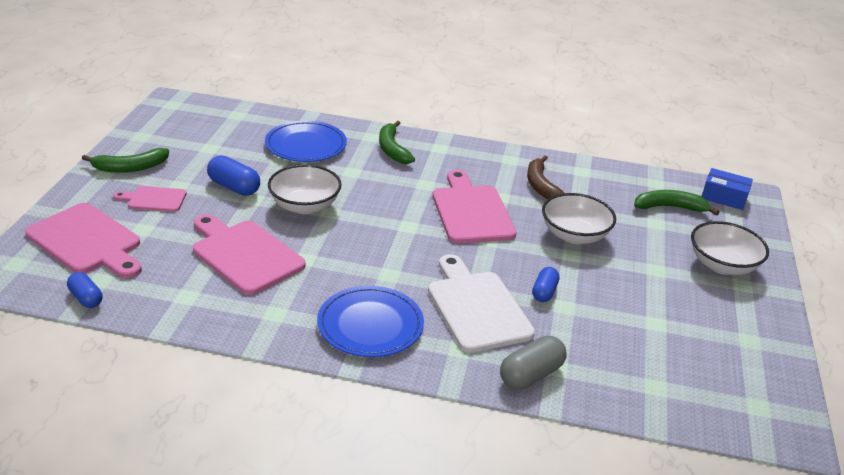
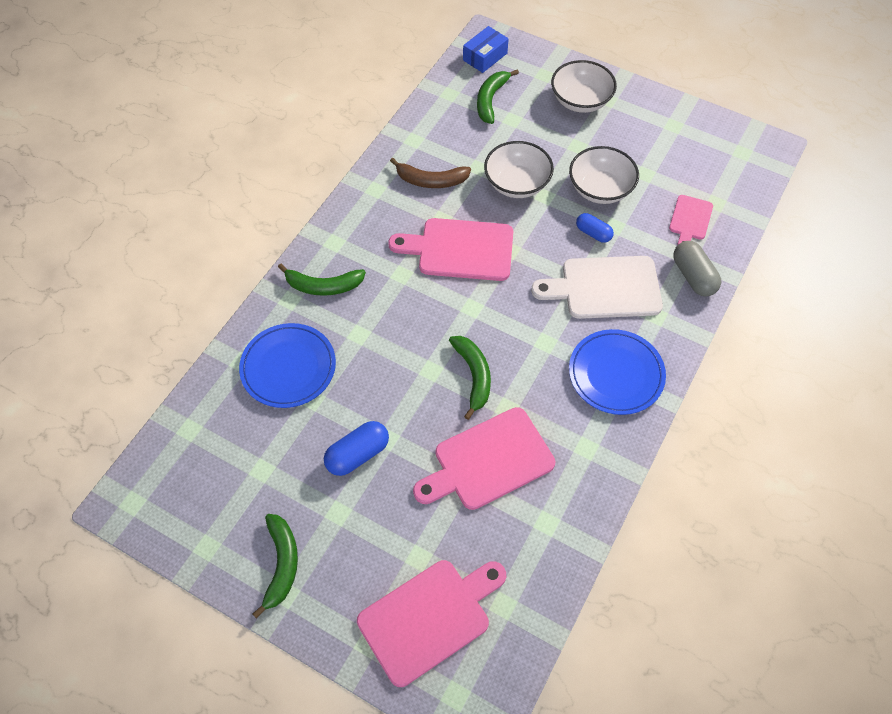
camera: 70 degrees left, 25 degrees up
blue capsule [67,272,102,308] -> none
pink cutting board [113,186,187,212] -> pink cutting board moved to [669,195,713,245]
white bowl [268,164,342,214] -> white bowl moved to [569,146,639,204]
none -> green banana [449,336,491,420]

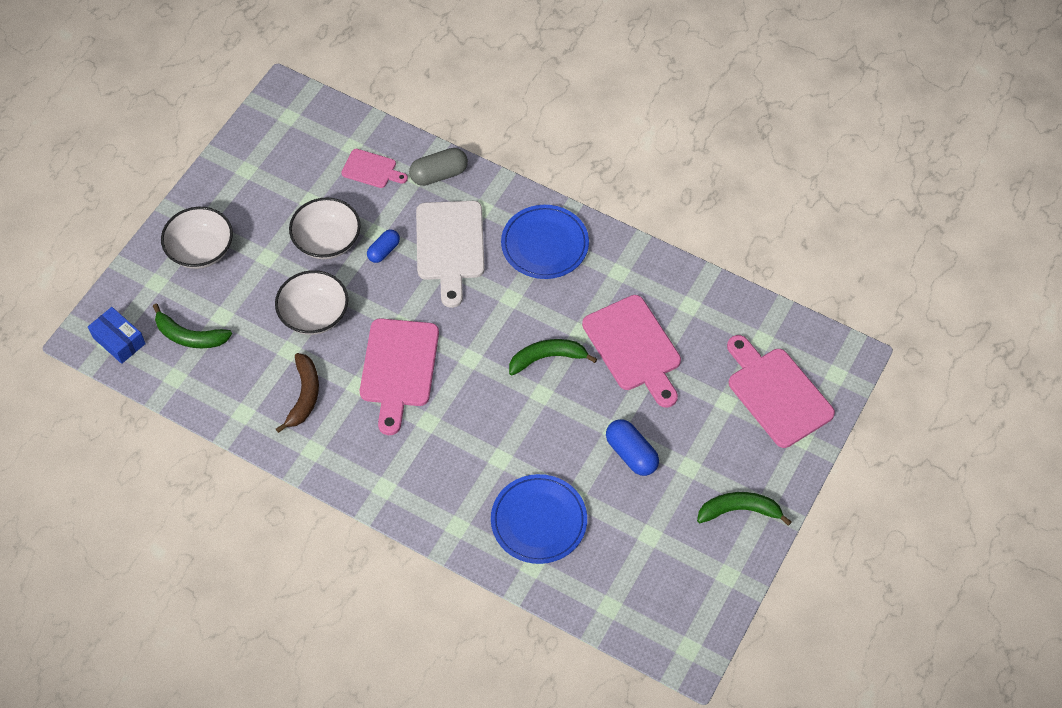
camera: 90 degrees left, 0 degrees up
green banana [278,263,366,296] -> none

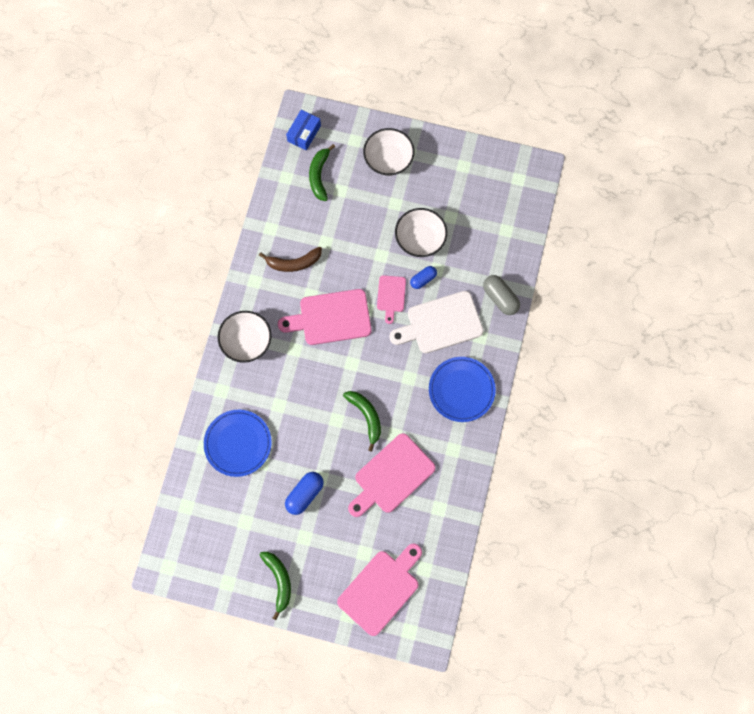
camera: 75 degrees right, 15 degrees up
white bowl [275,270,348,335] -> white bowl moved to [218,311,271,363]
pink cutting board [341,149,408,188] -> pink cutting board moved to [377,275,406,324]
blue capsule [367,230,400,263] -> blue capsule turned 60 degrees counterclockwise [410,266,437,289]

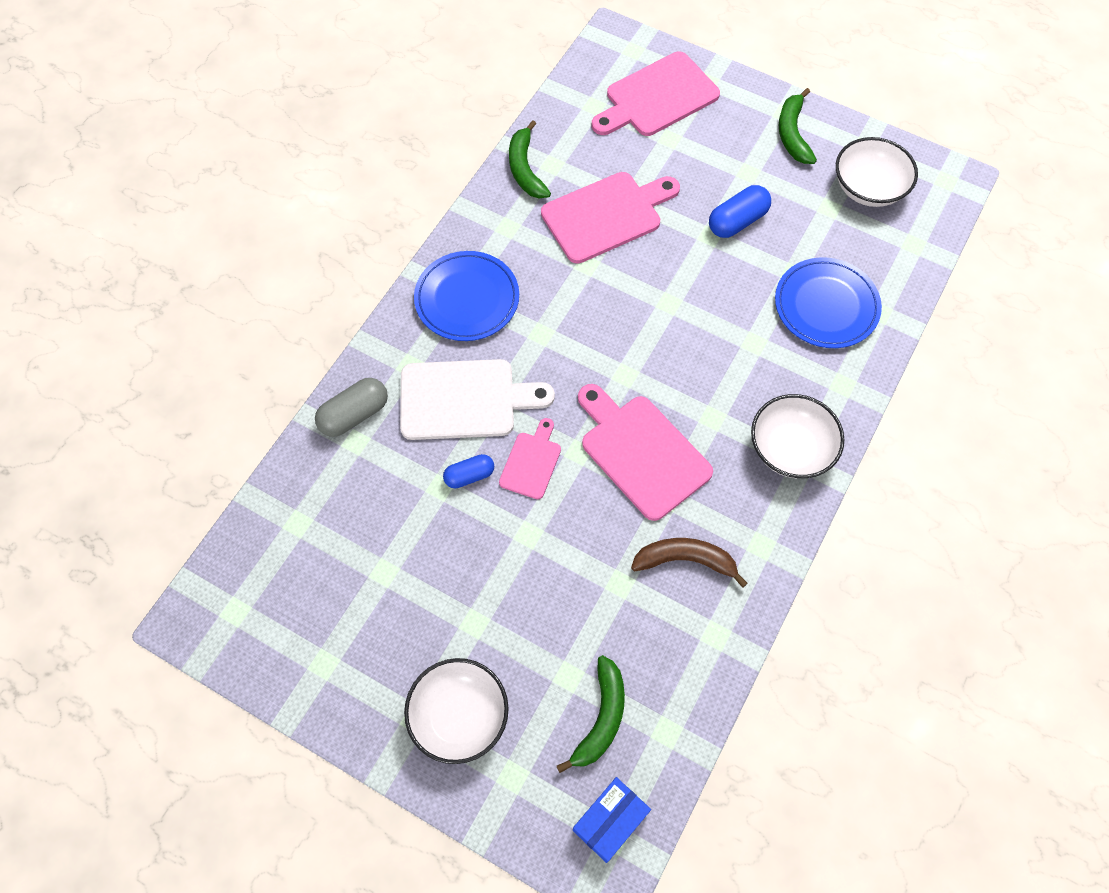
camera: 165 degrees left, 10 degrees down
pink cutting board [278,289,372,345] -> pink cutting board turned 135 degrees counterclockwise [578,384,713,521]
green banana [343,391,381,452] -> green banana moved to [509,120,551,198]
white bowl [395,208,447,257] -> white bowl moved to [836,137,918,207]
grey capsule [483,275,520,315] -> grey capsule turned 75 degrees clockwise [315,378,388,437]

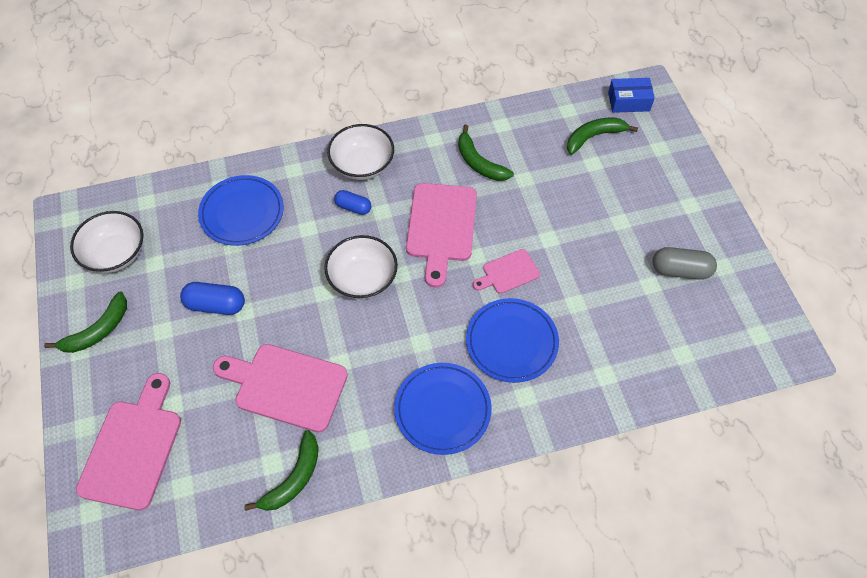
camera: 135 degrees left, 5 degrees down
grey capsule [315,378,388,437] -> grey capsule moved to [652,247,717,280]
white cutting board [400,359,555,440] -> blue plate [466,298,559,383]
white bowl [404,658,509,764] -> white bowl moved to [324,235,398,299]
blue capsule [443,454,494,488] -> blue capsule moved to [334,190,371,215]
pink cutting board [592,52,720,136] -> pink cutting board turned 90 degrees counterclockwise [76,373,181,510]
brown banana [631,538,748,588] -> green banana [458,125,514,181]

